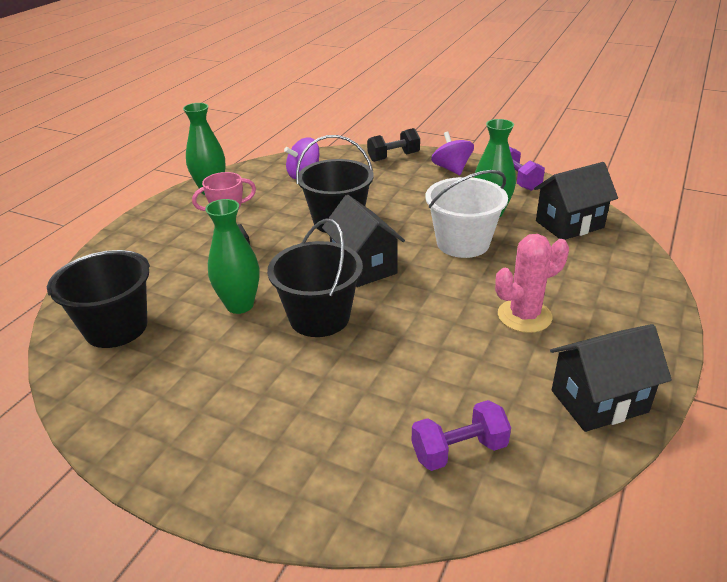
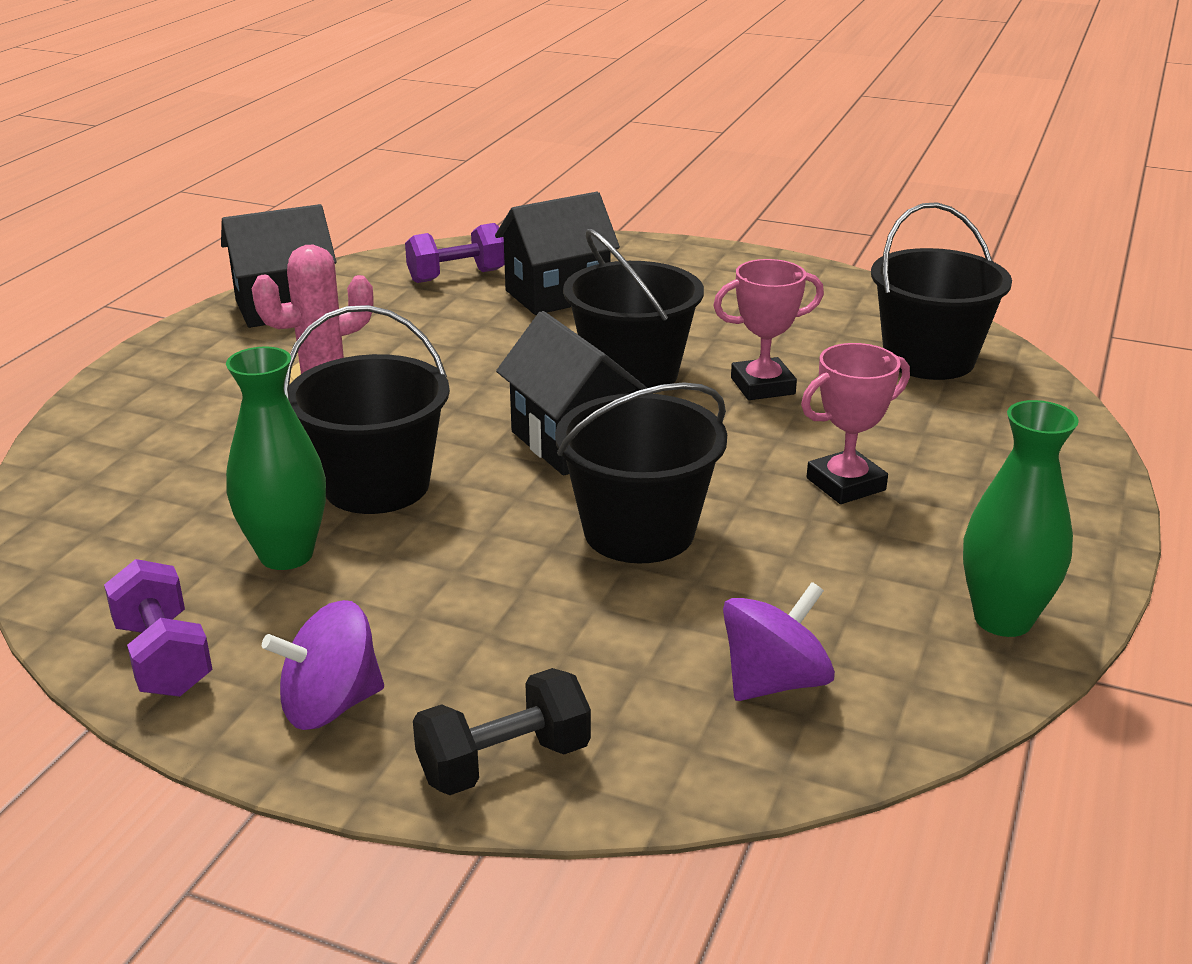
camera: 175 degrees right, 5 degrees down
green vase [205,199,260,314] -> pink trophy [713,259,824,400]
white bucket [425,170,508,258] -> black bucket [284,305,450,514]
purple spinning top [431,131,474,175] -> purple spinning top turned 90 degrees clockwise [262,600,384,730]
black house [534,162,618,240] -> black house moved to [495,192,620,315]

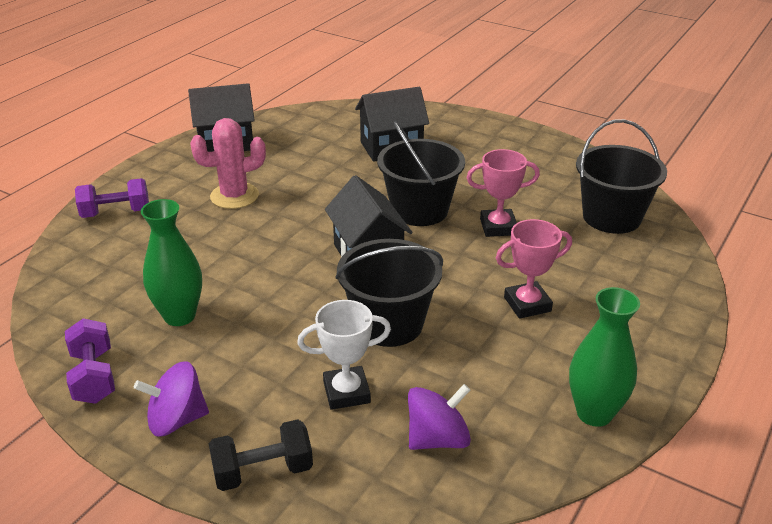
camera: 10 degrees right, 5 degrees up
black bucket [284,305,450,514] -> none
purple dumbbell [405,223,505,283] -> purple dumbbell moved to [75,178,149,218]
none -> white trophy [297,300,391,410]

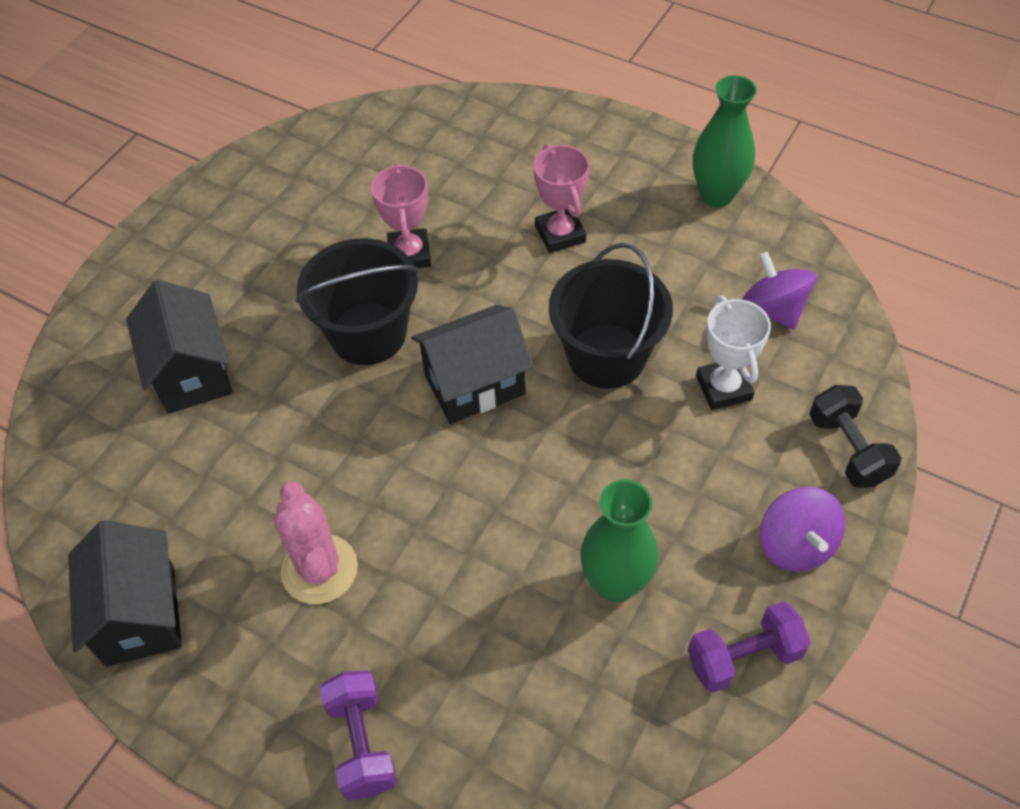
camera: 90 degrees left, 20 degrees up
black bucket [576,119,667,234] -> none

